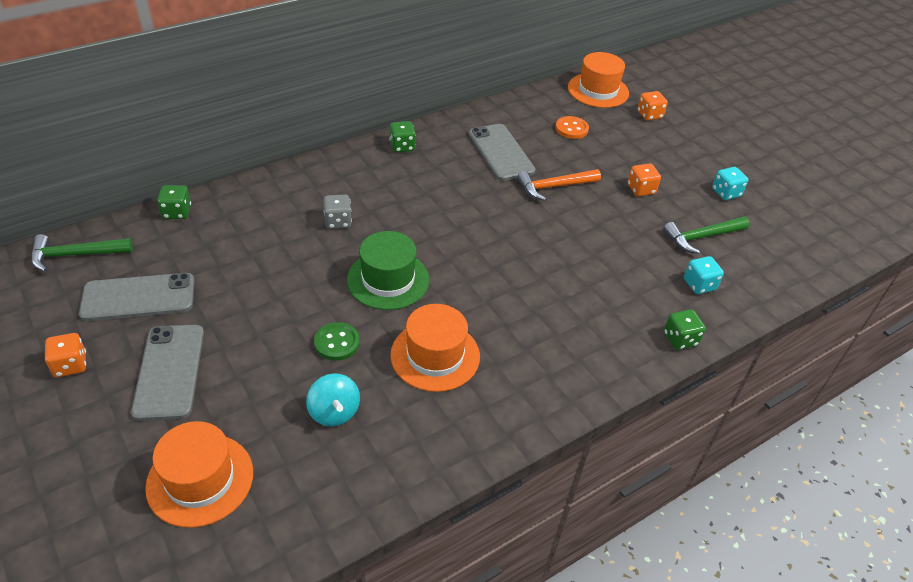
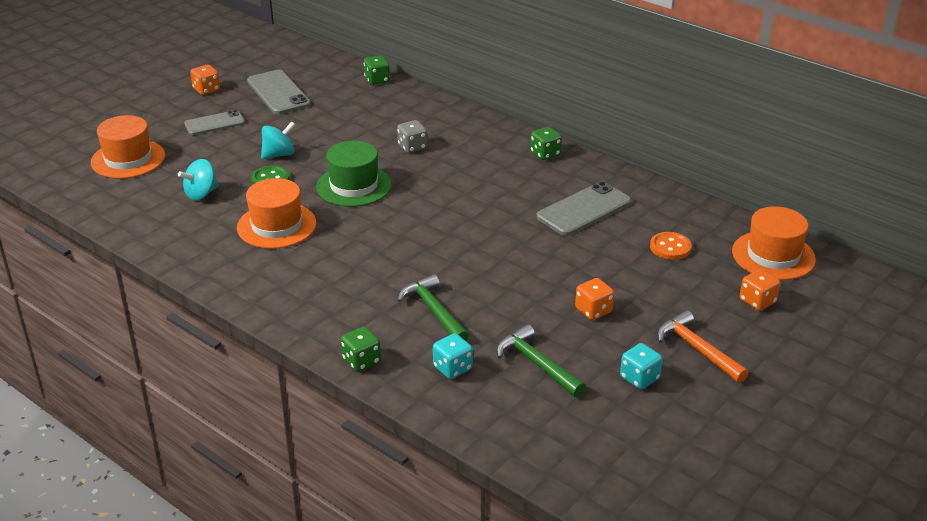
camera: 75 degrees right, 10 degrees down
green hammer [31,234,133,272] -> green hammer moved to [397,274,469,341]
grey phone [131,325,204,421] -> grey phone [184,110,245,135], size x0.66
orange hammer [517,169,601,201] -> orange hammer moved to [657,310,749,383]
none -> turquoise spinning top [261,121,295,159]

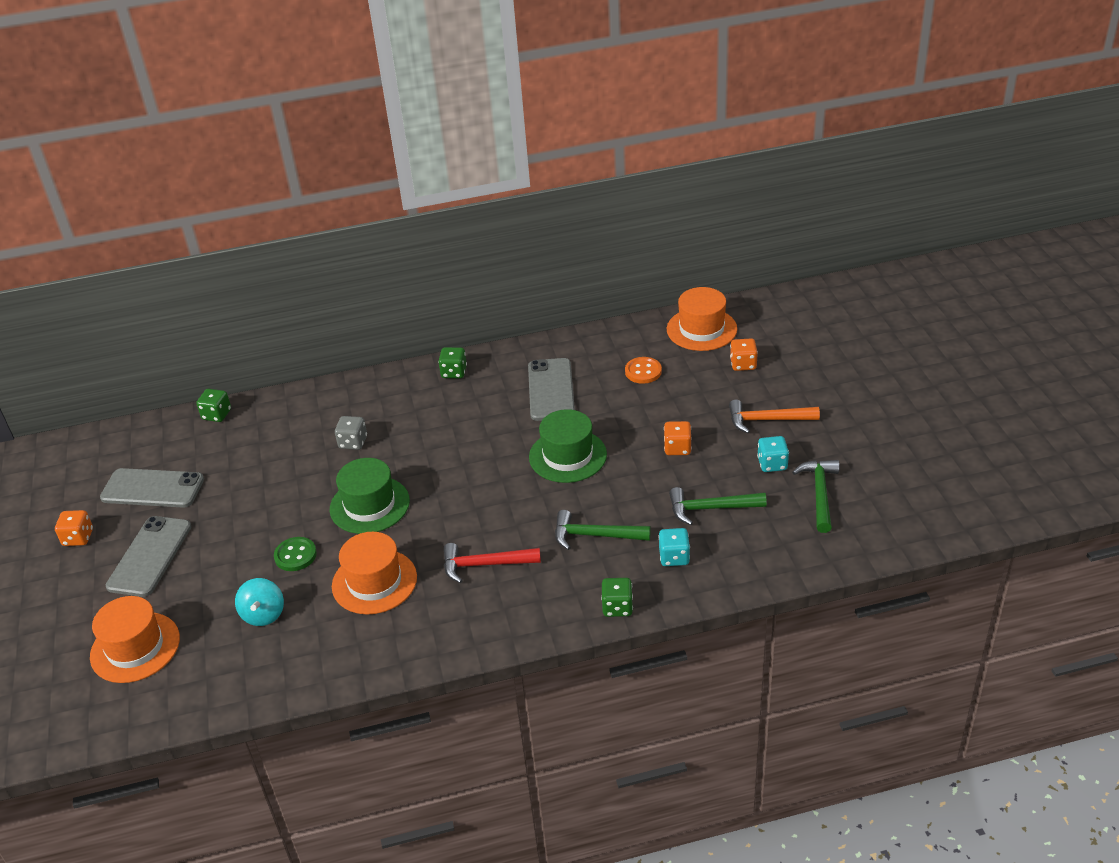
camera: 50 degrees left, 5 degrees up
grey phone [184,110,245,135] -> grey phone [106,516,191,597], size x1.51
turquoise spinning top [261,121,295,159] -> none
none -> red hammer [444,543,541,583]
none -> green hat [529,409,607,483]
none -> green hammer [792,460,839,533]

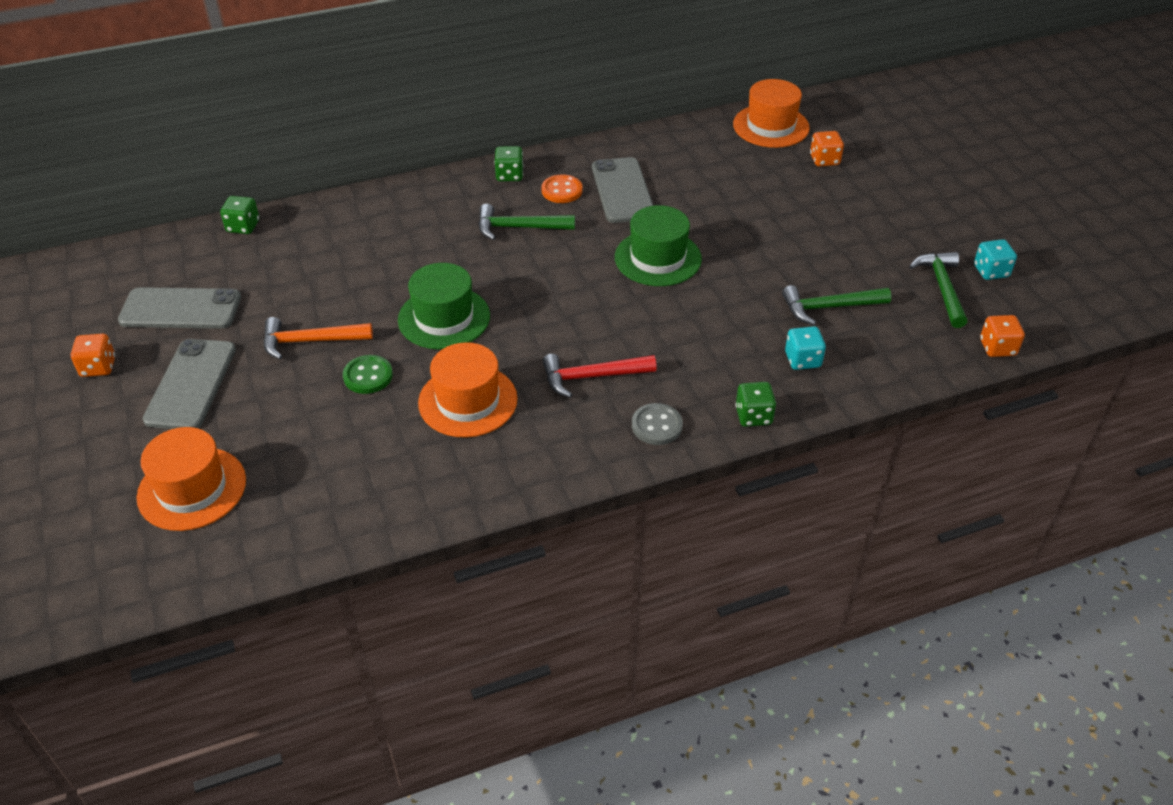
camera: 10 degrees left, 5 degrees up
turquoise spinning top [235,578,284,626] -> none
grey dice [335,416,367,450] -> none
green hammer [555,510,651,550] -> green hammer moved to [479,204,575,240]
orange button [625,357,662,384] -> orange button moved to [541,174,582,203]
orange dice [664,421,692,455] -> orange dice moved to [980,315,1025,357]
orange hammer [729,400,820,433] -> orange hammer moved to [263,317,373,360]
turquoise dice [757,436,789,472] -> turquoise dice moved to [974,239,1017,280]
none -> grey button [632,403,683,445]

